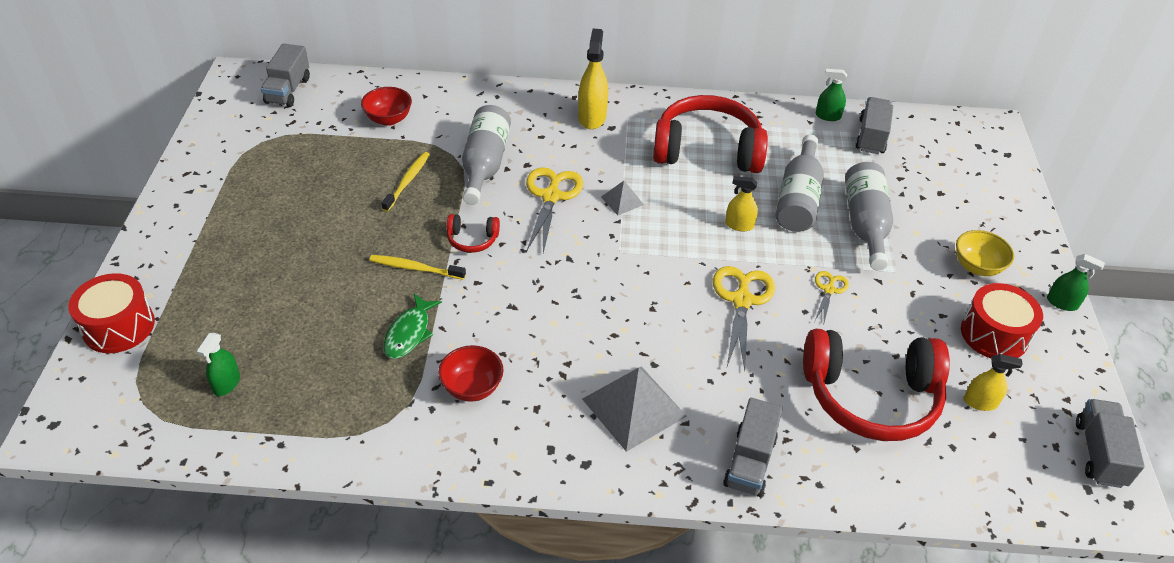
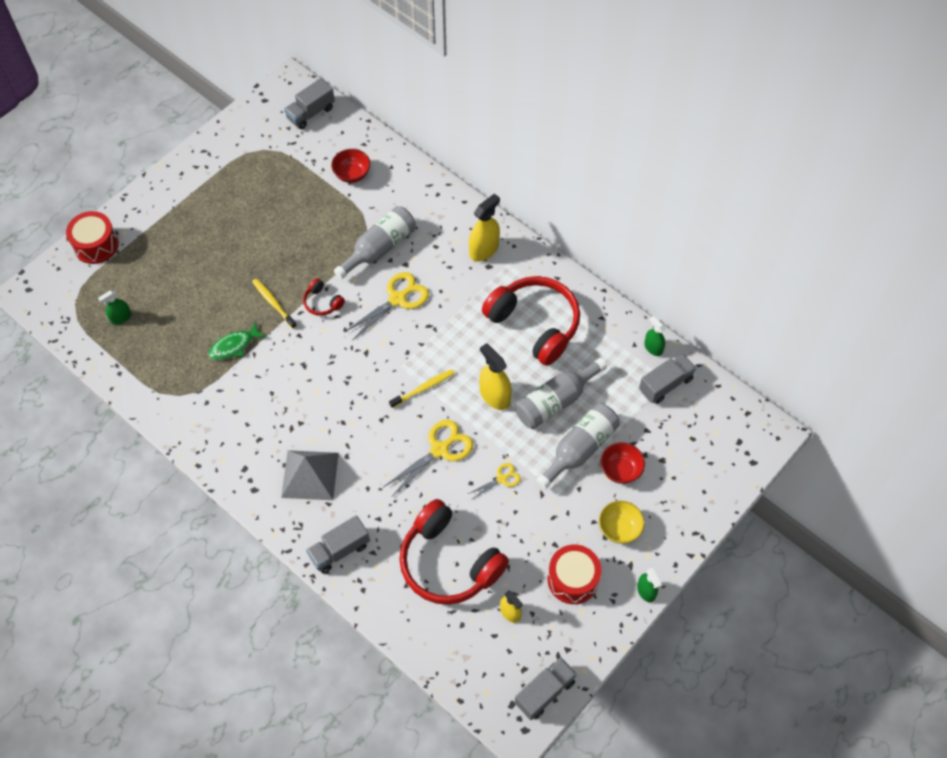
camera: 40 degrees right, 15 degrees up
yellow toothbrush [381,152,430,212] -> yellow toothbrush moved to [389,369,455,408]
red bowl [438,345,503,402] -> red bowl moved to [600,442,645,484]
grey pyramid [601,181,644,215] -> none
yellow spray bottle [725,176,758,231] -> yellow spray bottle [479,343,512,410], size x1.65

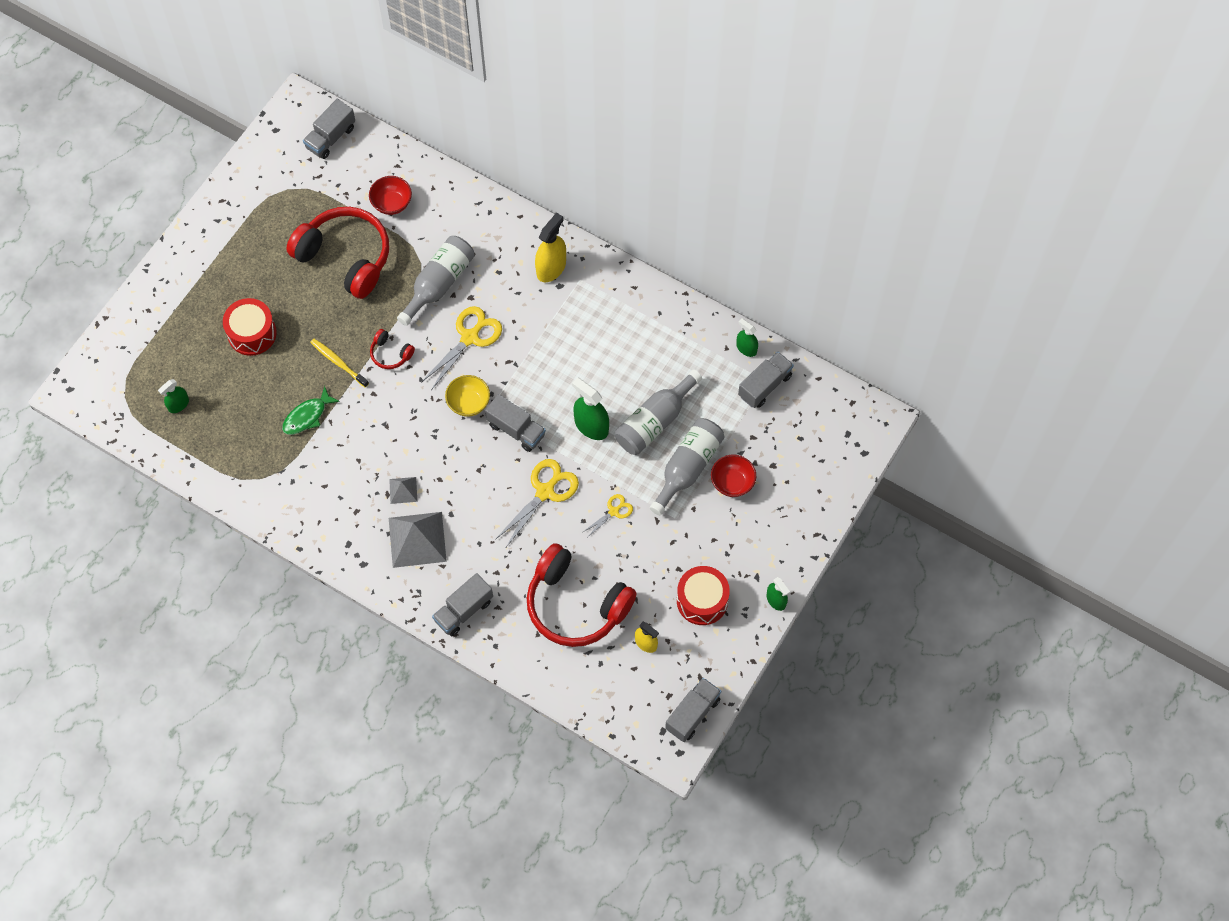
camera: 10 degrees left, 5 degrees up
red drum [66,211,119,264] -> red drum moved to [223,298,277,356]
yellow toothbrush [389,369,455,408] -> grey truck [485,394,546,452]
yellow spray bottle [479,343,512,410] -> green spray bottle [572,377,609,440]
red headphones [482,276,580,366] -> red headphones moved to [286,207,389,299]
yellow bowl [599,501,645,544] -> yellow bowl moved to [445,375,490,417]
none -> grey pyramid [389,477,417,504]

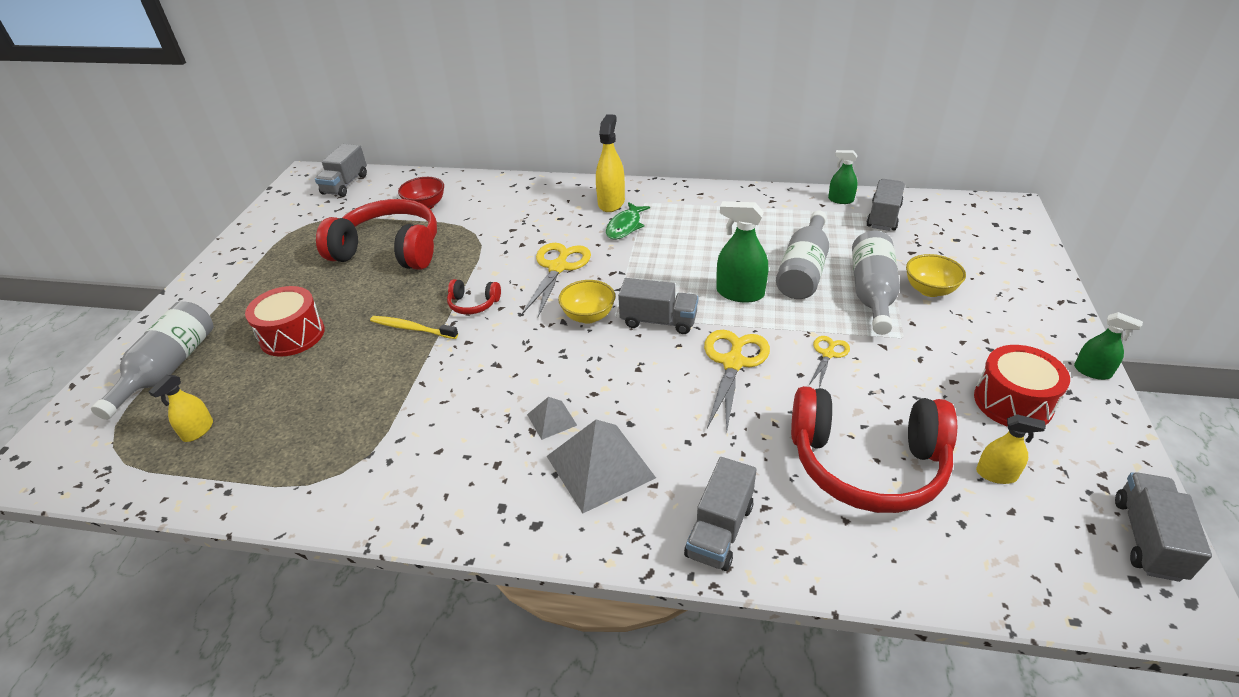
camera: 20 degrees left, 25 degrees down
green spray bottle [158,379,189,413] -> yellow spray bottle [149,375,213,442]
green fish [282,386,340,435] -> green fish moved to [606,202,650,239]
grey bottle [397,236,475,326] -> grey bottle moved to [91,301,213,420]
red bowl [711,454,756,497] -> yellow bowl [906,254,966,297]

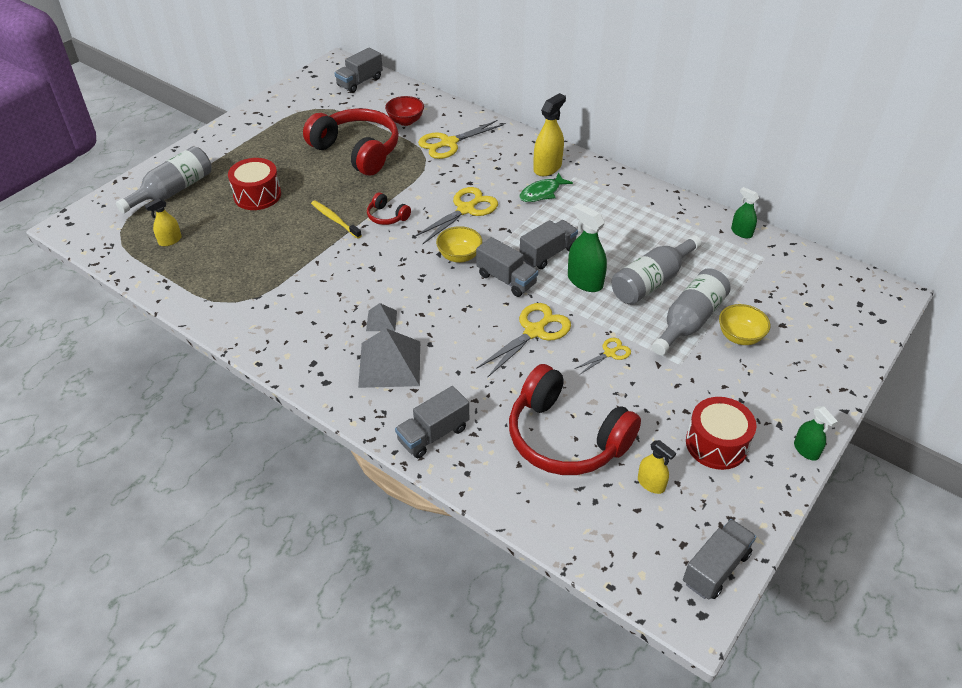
camera: 25 degrees right, 5 degrees up
grey truck [866,179,905,231] -> grey truck moved to [520,220,578,269]
none -> yellow scissors [418,120,504,159]

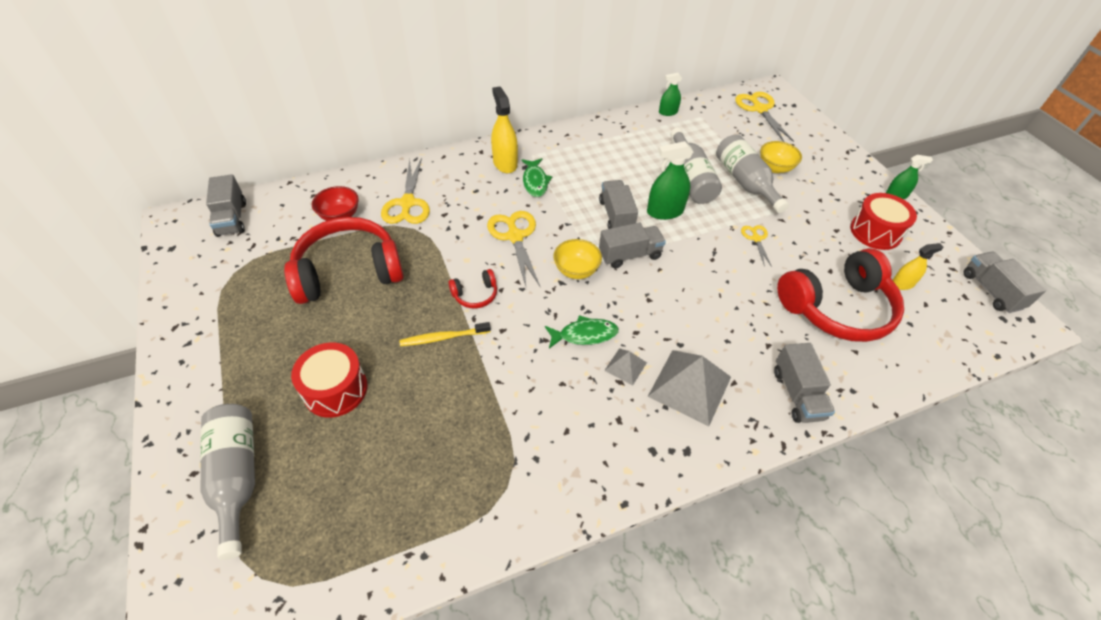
camera: 60 degrees left, 5 degrees up
yellow spray bottle [145,198,182,246] -> none
yellow scissors [476,303,571,378] -> yellow scissors moved to [735,92,794,142]
none -> green fish [545,315,619,348]

